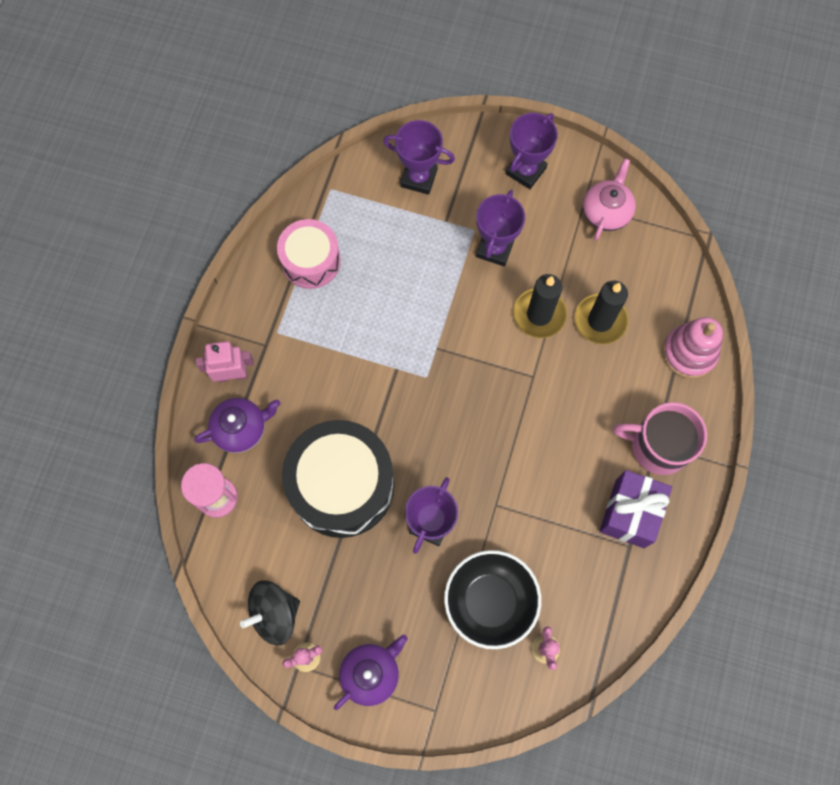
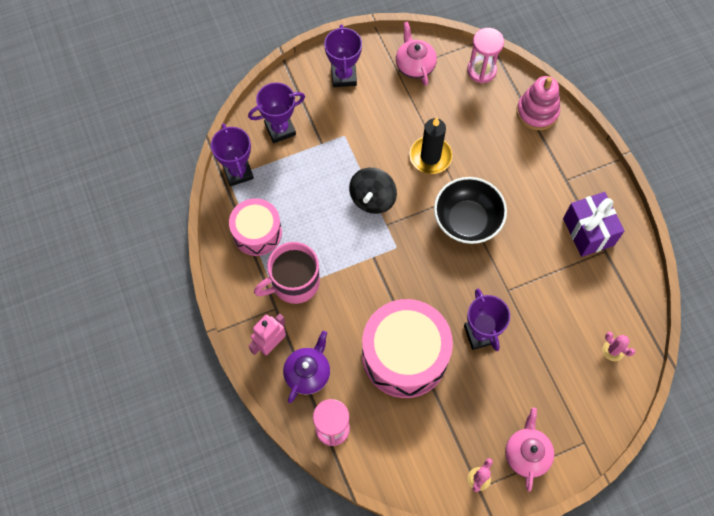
camera: 40 degrees left, 5 degrees down
black spinning top [240,580,300,645] -> black spinning top moved to [349,168,397,214]
black drum [282,420,394,538] -> pink drum [362,299,453,398]
purple teapot [334,635,408,710] -> pink teapot [505,408,554,492]
black bowl [444,550,541,649] -> black bowl moved to [434,177,507,244]
purple trophy [476,190,525,266] -> purple trophy moved to [211,123,254,186]
black candle [574,280,629,344] -> none
pink mug [613,402,707,475] -> pink mug moved to [254,242,320,304]
none -> pink hourglass [467,28,504,83]

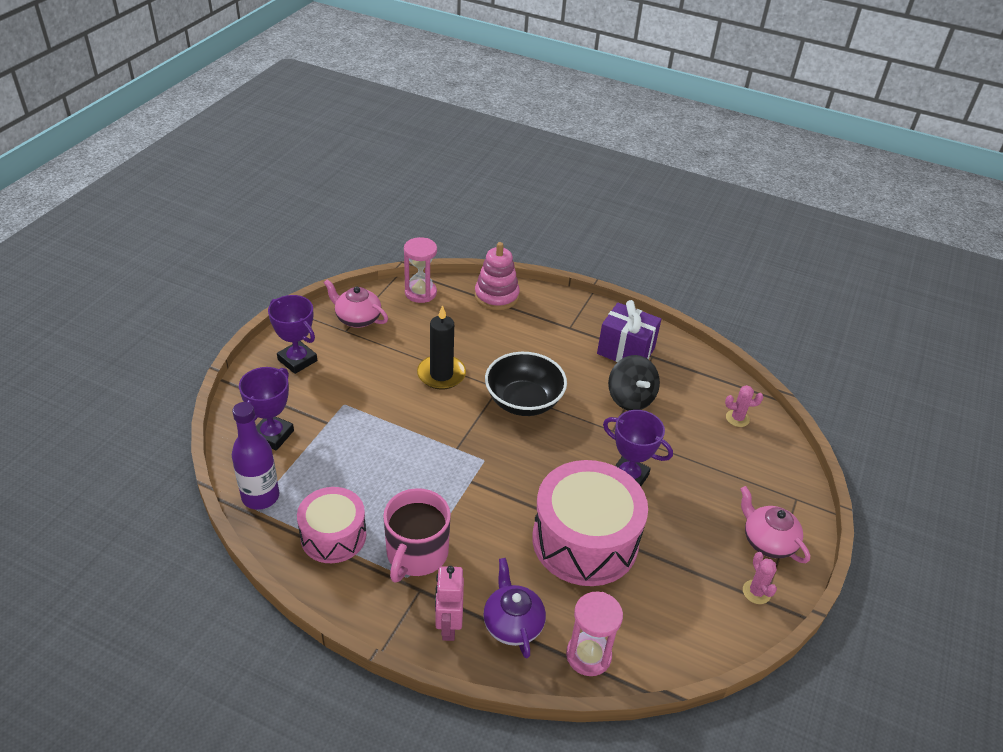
camera: 45 degrees left, 25 degrees down
purple trophy [211,123,254,186] -> purple bottle [232,402,279,510]
black spinning top [349,168,397,214] -> black spinning top moved to [608,355,660,410]

